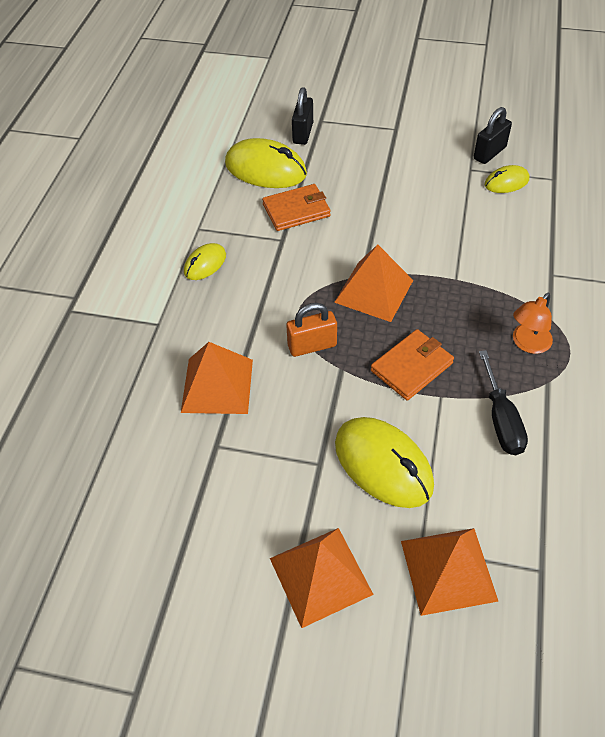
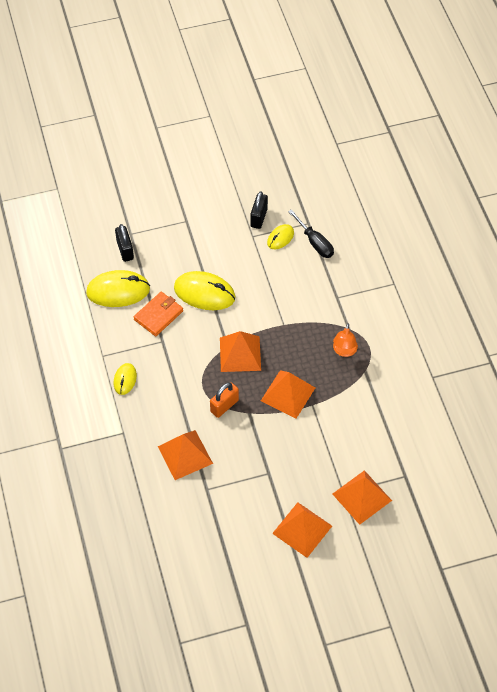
camera: 30 degrees left, 5 degrees up
yellow mouse [335,417,434,508] -> yellow mouse moved to [174,271,236,310]
orange wallet [371,329,454,400] -> orange pyramid [261,370,315,419]
black screwdriver [479,350,528,455] -> black screwdriver moved to [288,209,334,258]

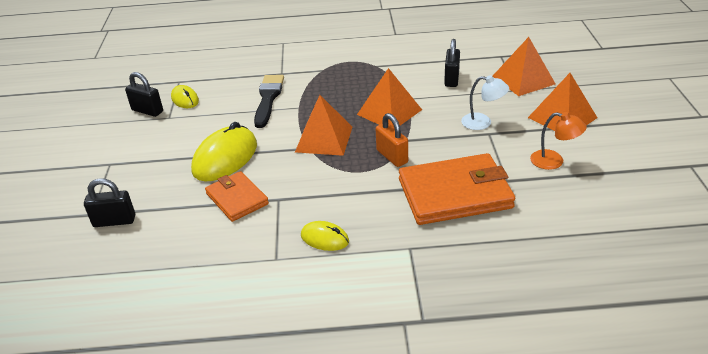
camera: 75 degrees left, 20 degrees down
yellow mouse [86,270,150,307] -> none
orange pyramid [158,430,213,480] -> orange wallet [399,153,515,225]
black screwdriver [288,209,334,258] -> none
orange lamp [333,324,358,357] -> orange lamp moved to [530,112,587,170]
none -> black brush [254,75,284,128]
none -> black padlock [444,39,460,87]
none -> white lamp [461,75,509,130]

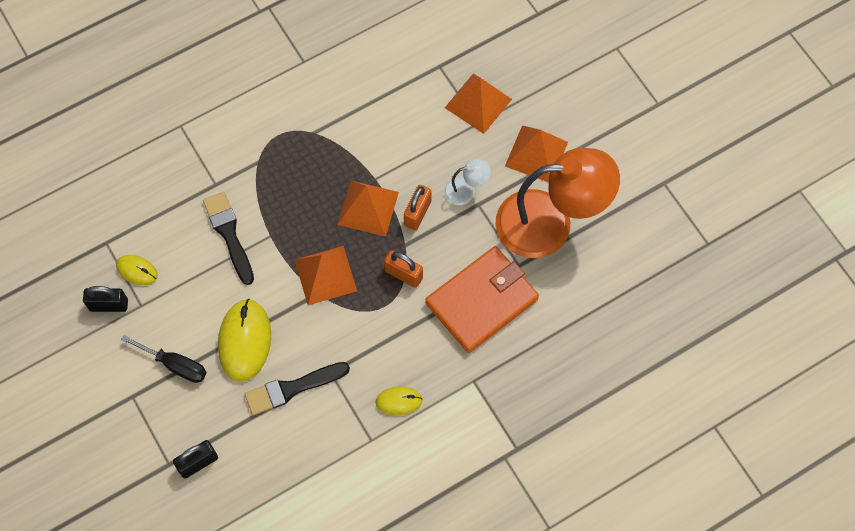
camera: 30 degrees left, 30 degrees up
orange wallet [205,171,269,222] -> black brush [245,362,350,415]
black padlock [444,39,460,87] -> none
orange lamp [530,112,587,170] -> orange lamp [495,148,620,258], size x2.42
none -> black screwdriver [121,335,207,383]
none -> orange padlock [404,185,432,230]

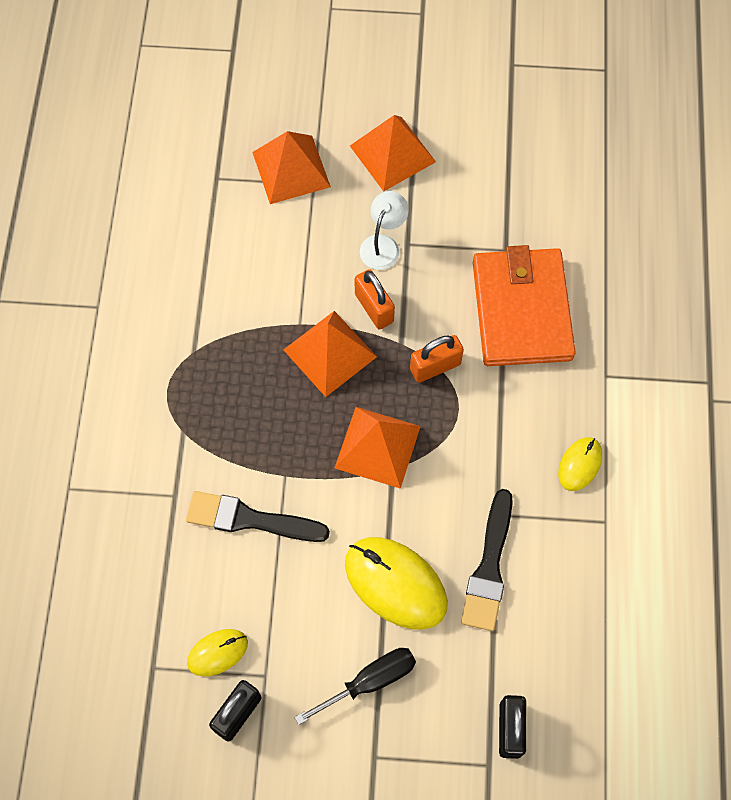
camera: 55 degrees left, 0 degrees up
orange lamp [495,148,620,258] -> none

